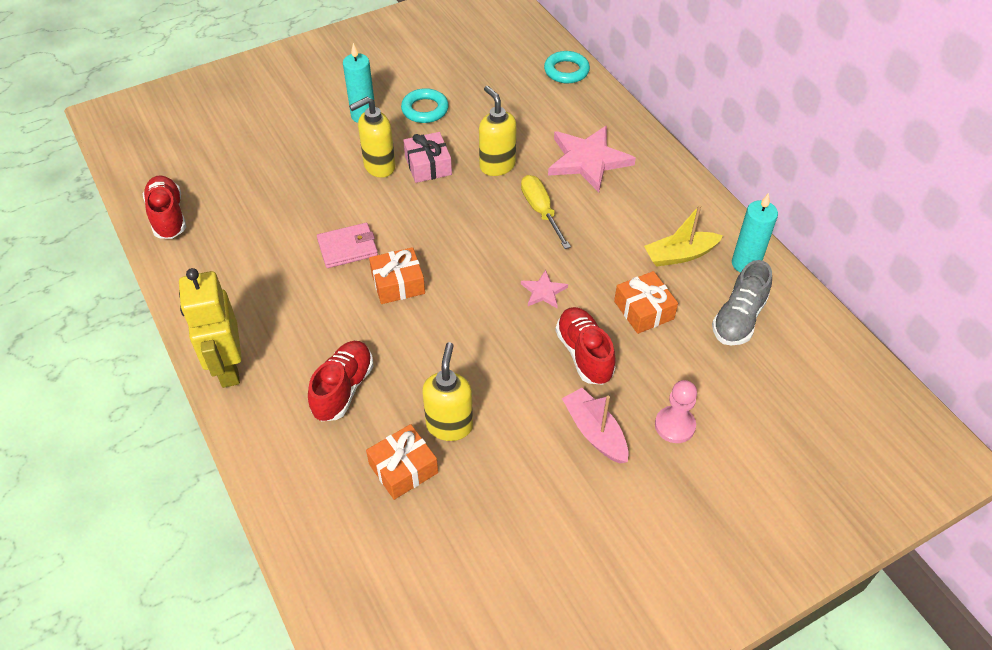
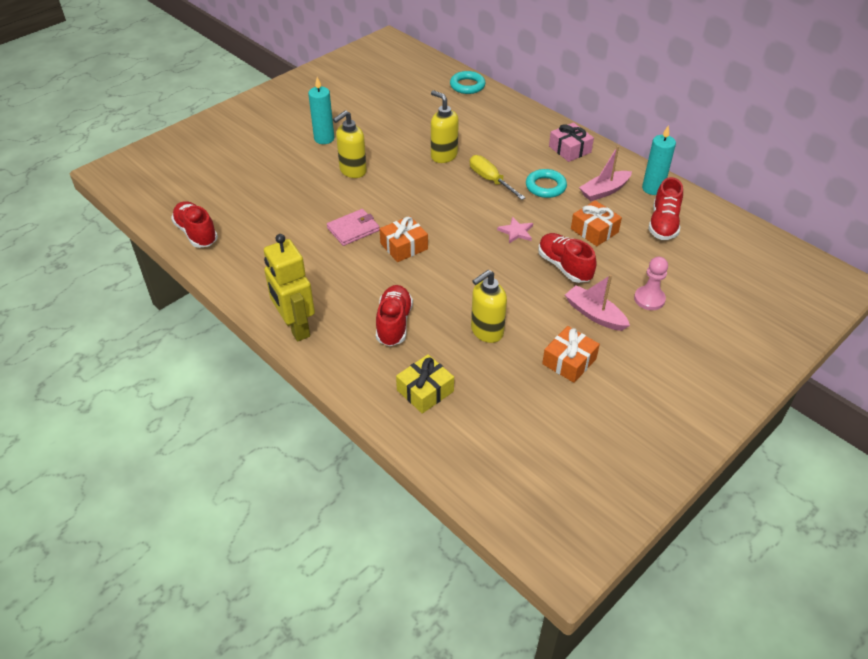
camera: 15 degrees left, 5 degrees down
orange gift [366,424,438,500] -> orange gift moved to [542,326,600,383]
turquoise ring [401,88,449,123] -> turquoise ring moved to [526,169,567,198]
pink gift [403,132,452,183] -> pink gift moved to [549,122,594,162]
yellow soap dispenser [422,342,473,441] -> yellow soap dispenser turned 120 degrees counterclockwise [471,270,507,343]
pink star [548,126,636,192] -> none
yellow boat [644,205,723,267] -> pink boat [579,146,632,201]
grey shoe [712,260,772,346] -> red shoe [648,177,683,240]
none -> yellow gift [396,354,454,414]

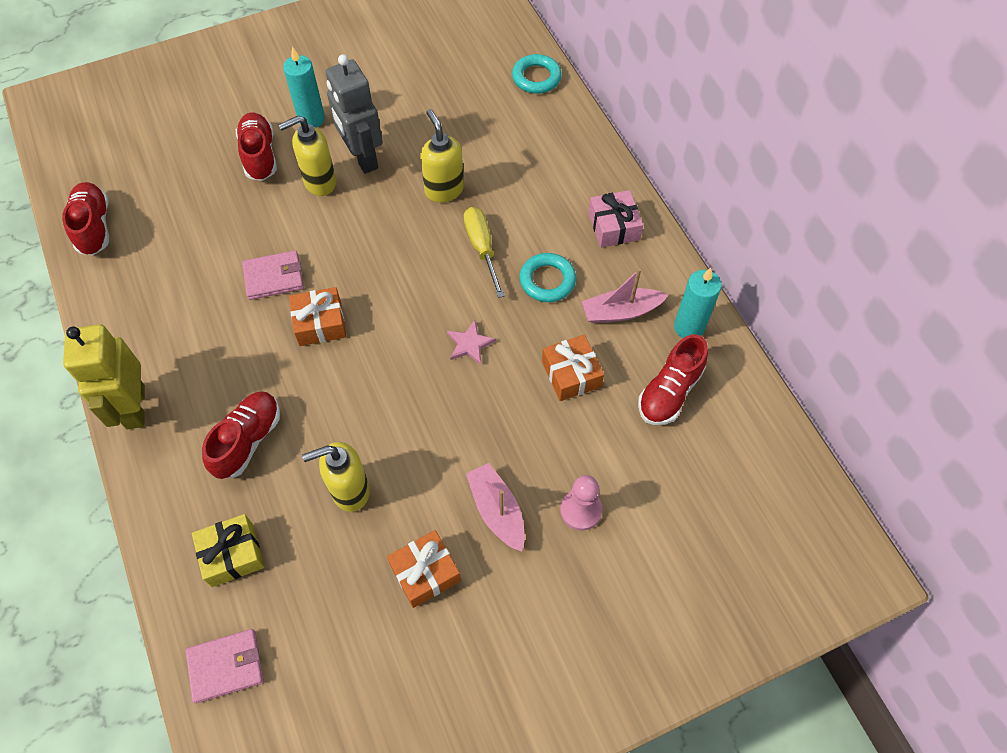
camera: 20 degrees right, 15 degrees up
red shoe [538,233,597,283] -> red shoe moved to [236,113,277,181]
none -> pink wallet [185,629,264,703]
none -> grey robot [326,54,383,174]

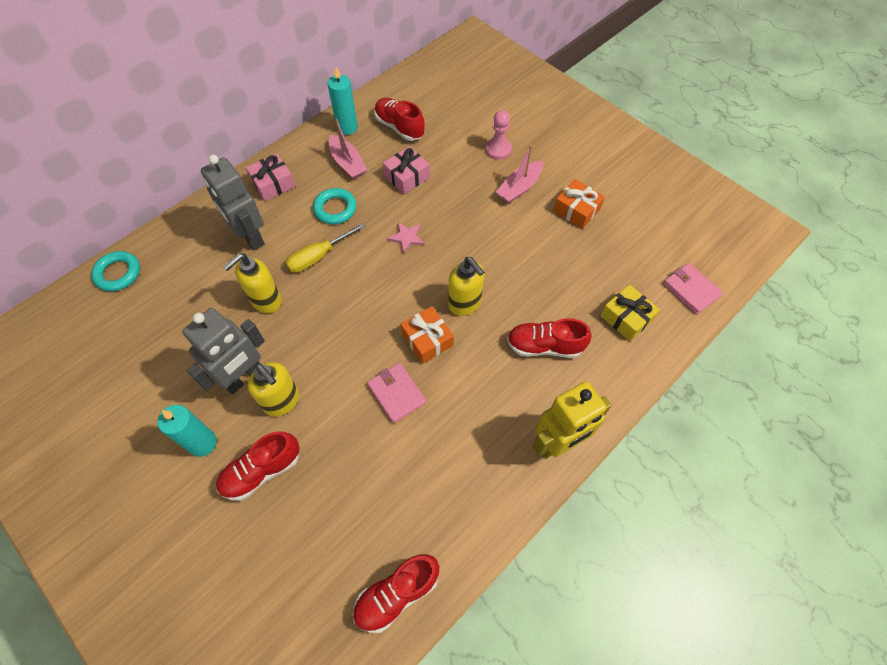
camera: 110 degrees left, 0 degrees up
yellow soap dispenser [302,442,370,512] -> yellow soap dispenser moved to [448,257,484,316]
orange gift [542,335,604,401] -> pink gift [383,146,430,194]
red shoe [638,334,708,425] -> red shoe turned 150 degrees counterclockwise [374,98,425,141]
none -> grey robot [201,155,265,251]

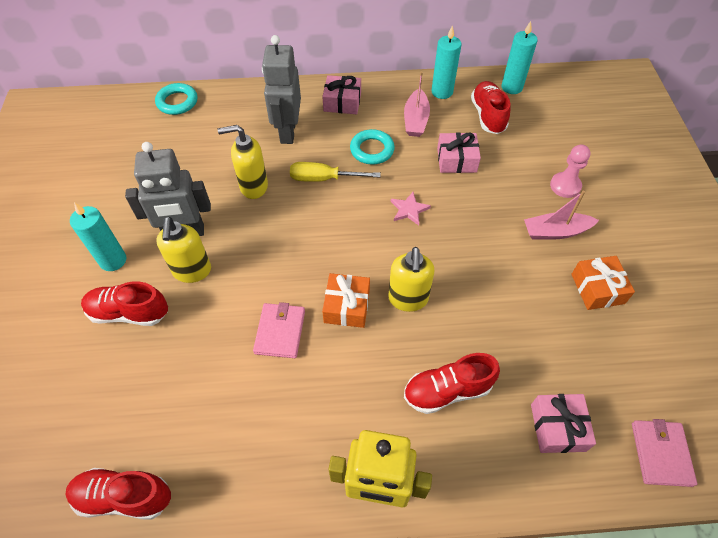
camera: 40 degrees right, 5 degrees down
red shoe [507,318,592,358] -> red shoe turned 60 degrees counterclockwise [404,353,500,414]
yellow gift [600,285,660,341] -> pink gift [531,394,596,453]
none -> turquoise candle [501,21,538,94]

